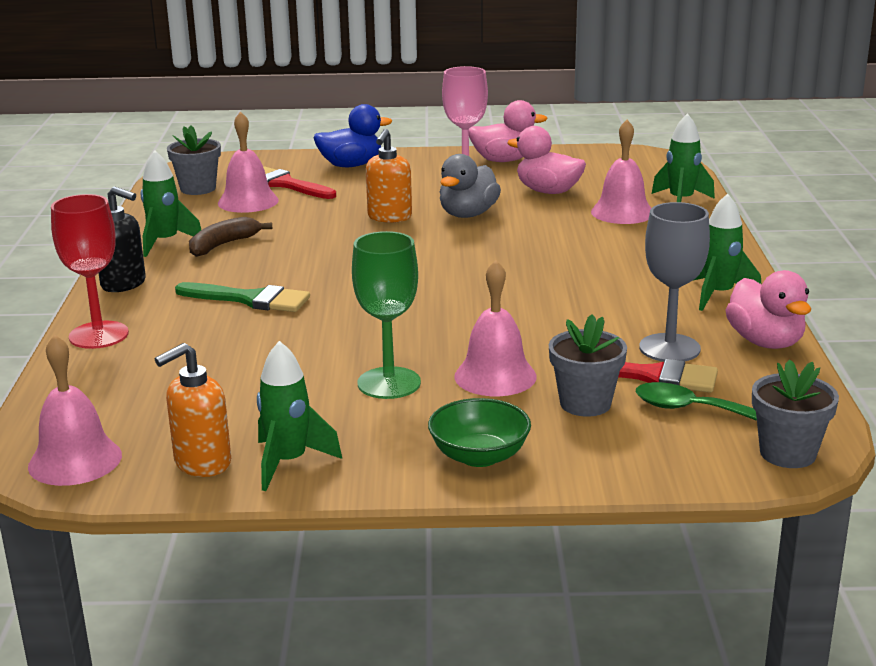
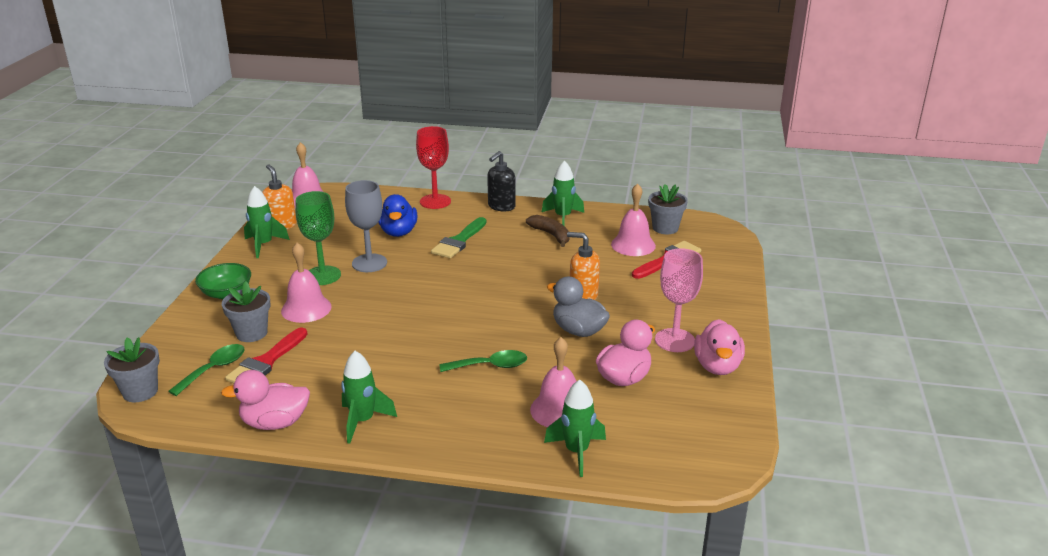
camera: 100 degrees right, 5 degrees up
blue duck [313,104,392,167] -> blue duck moved to [378,194,417,237]
grey goblet [639,202,710,362] -> grey goblet moved to [345,180,387,272]
none -> green spoon [439,350,527,372]

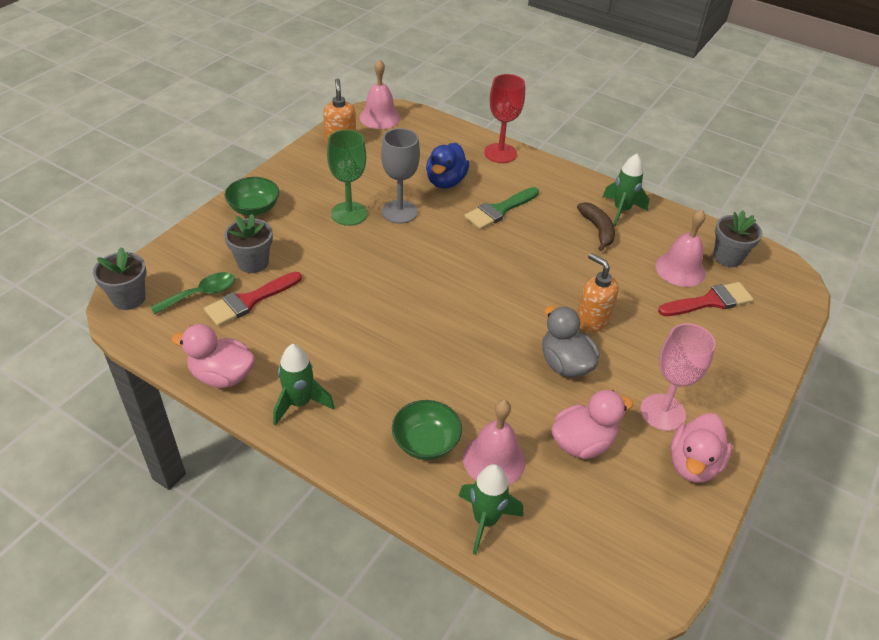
camera: 20 degrees right, 15 degrees up
green rocket [244,186,290,258] -> none
pink bell [281,243,332,323] -> none
green spoon [439,350,527,372] -> none
black soap dispenser [487,151,516,211] -> none
none -> green bowl [392,400,462,460]

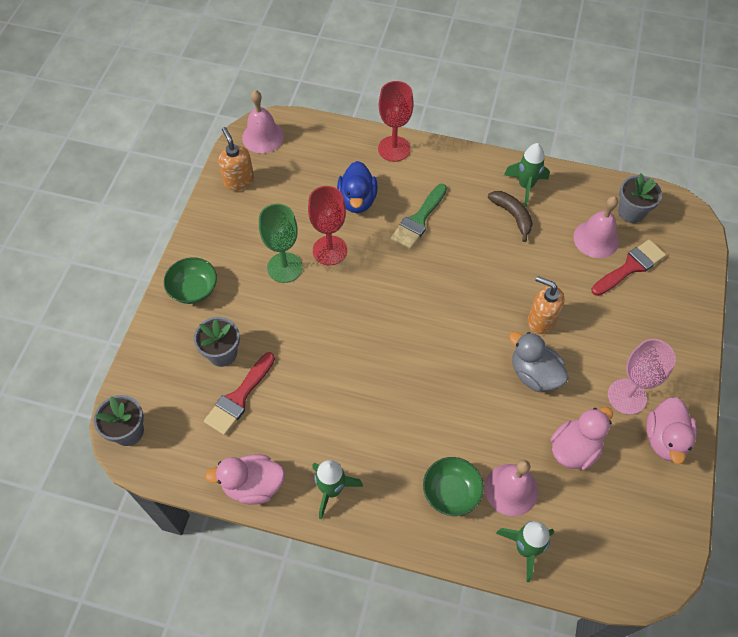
camera: 15 degrees left, 15 degrees up
green spoon [150,272,235,314] -> none
grey goblet [381,128,420,224] -> red goblet [308,186,347,265]

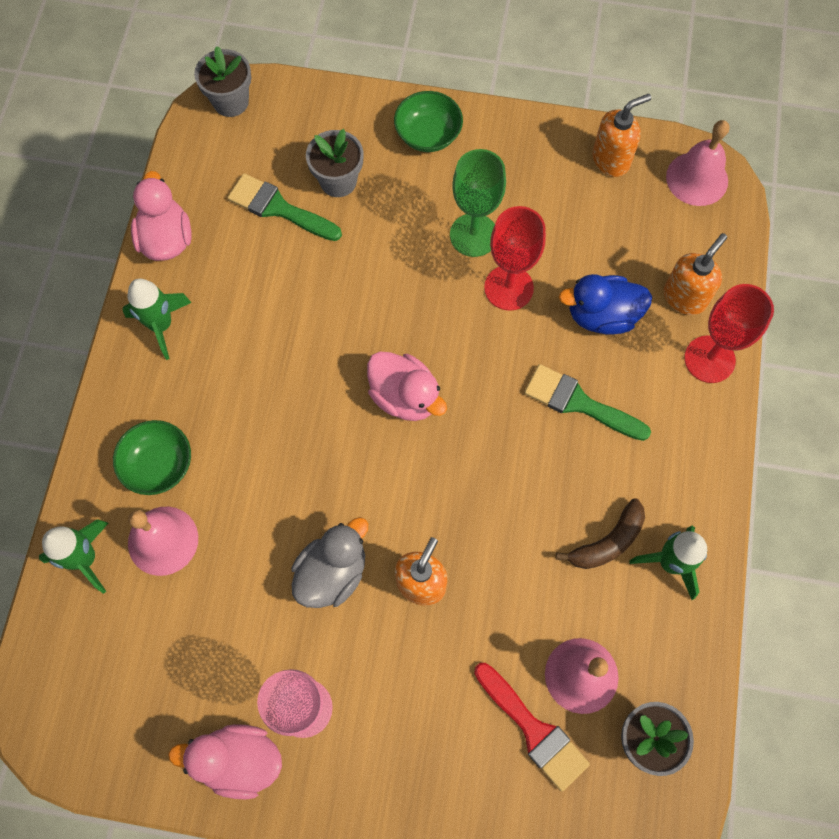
camera: 85 degrees right, 10 degrees up
red brush [204,352,275,435] -> green brush [228,173,342,241]
pink duck [551,407,613,470] -> pink duck moved to [367,352,447,421]
none -> orange soap dispenser [664,233,727,315]

